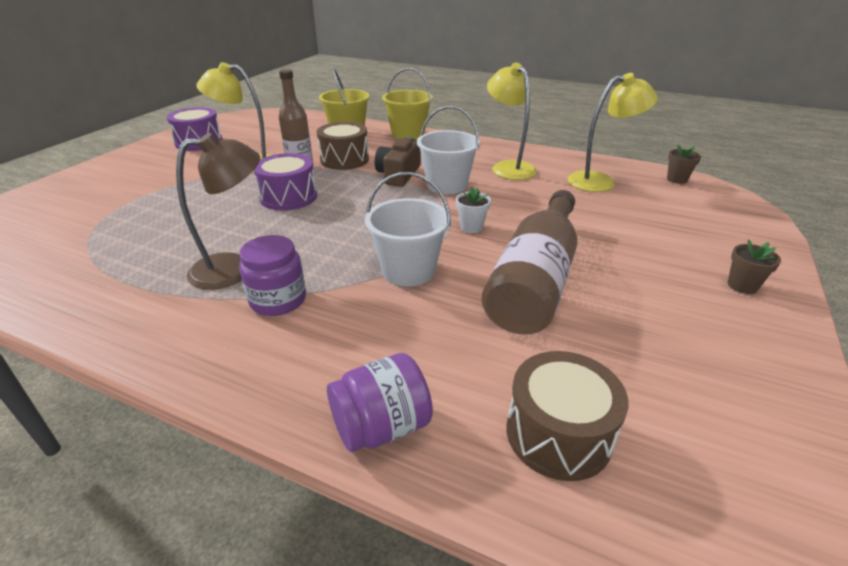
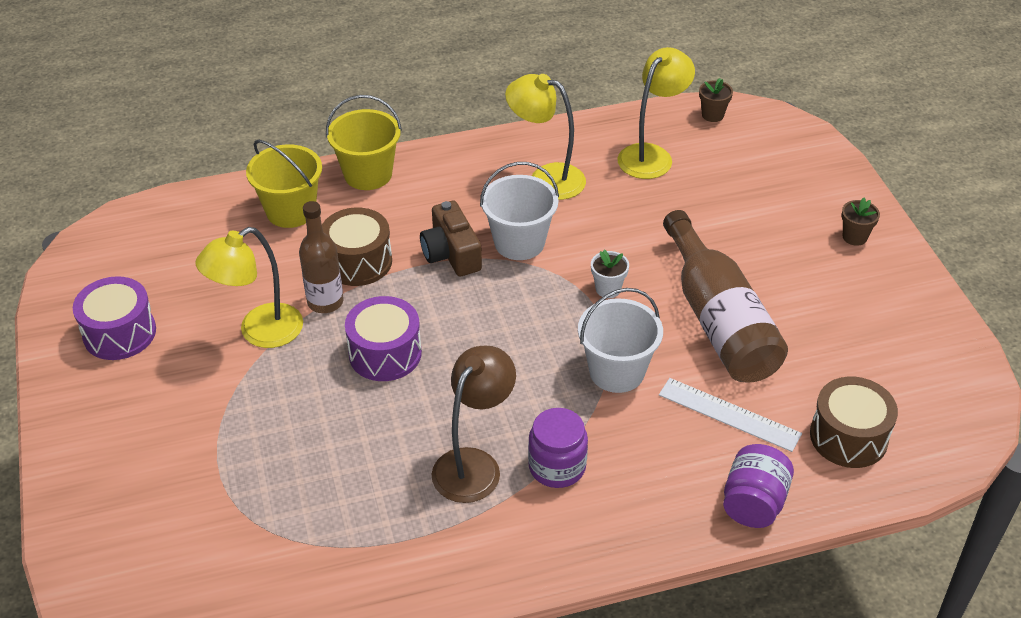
camera: 40 degrees left, 10 degrees up
none -> white ruler [659,378,802,452]

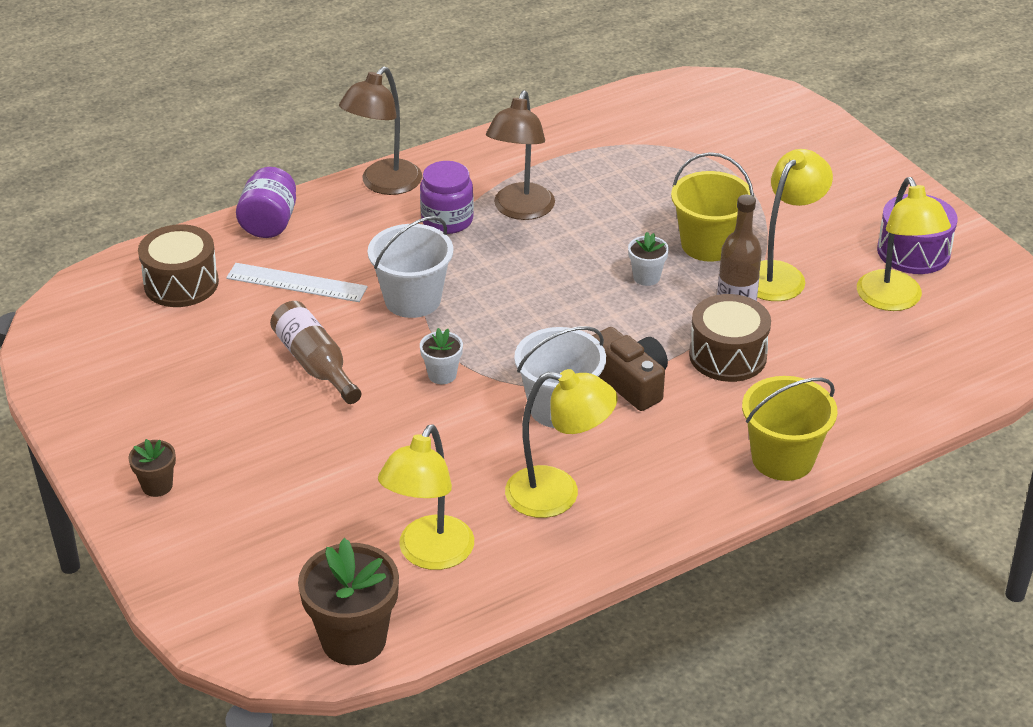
camera: 165 degrees right, 5 degrees down
yellow bucket [246,140,322,228] -> yellow bucket moved to [671,152,754,262]
purple drum [345,296,422,381] -> white flower pot [628,232,669,286]
brown bottle [663,210,788,382] -> brown bottle [270,301,361,404], size x0.61
brown flower pot [699,78,733,122] -> brown flower pot [298,538,399,665], size x1.96
none -> brown lamp [339,66,422,195]
none -> yellow lamp [857,177,951,311]

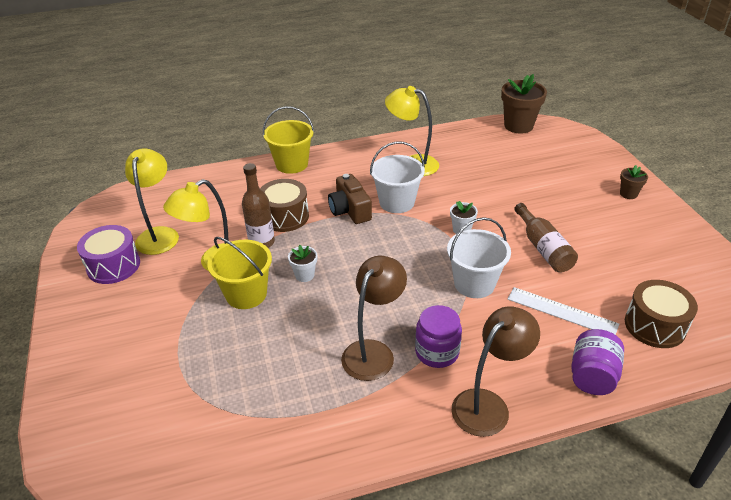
camera: 165 degrees left, 0 degrees up
yellow lamp [378,425,474,570] -> none

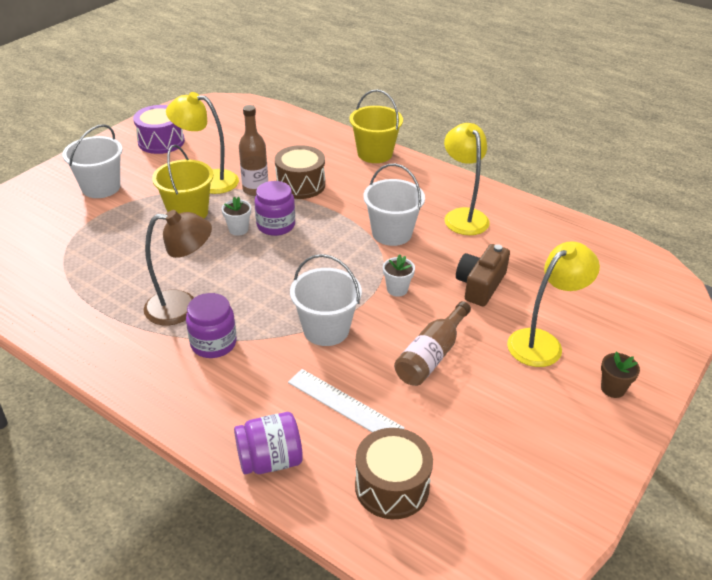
camera: 50 degrees right, 0 degrees up
yellow lamp [125,148,179,255] -> yellow lamp moved to [507,241,600,367]
brown camera [328,174,372,224] -> brown camera moved to [456,244,510,306]
brown lamp [452,306,540,437] -> none
brown flower pot [501,74,547,134] -> none
white ruler [507,287,619,335] -> white ruler turned 45 degrees counterclockwise [288,369,405,432]
none -> white bucket [62,124,123,198]
none -> purple jar [255,181,295,236]

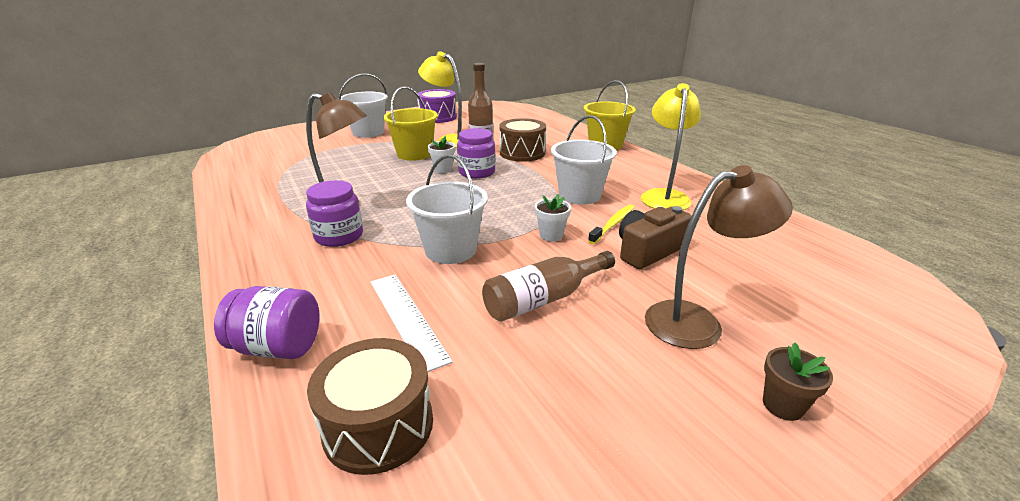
camera: 25 degrees right, 10 degrees down
yellow lamp [507,241,600,367] -> brown lamp [645,165,793,349]
none -> yellow toothbrush [588,204,634,244]

